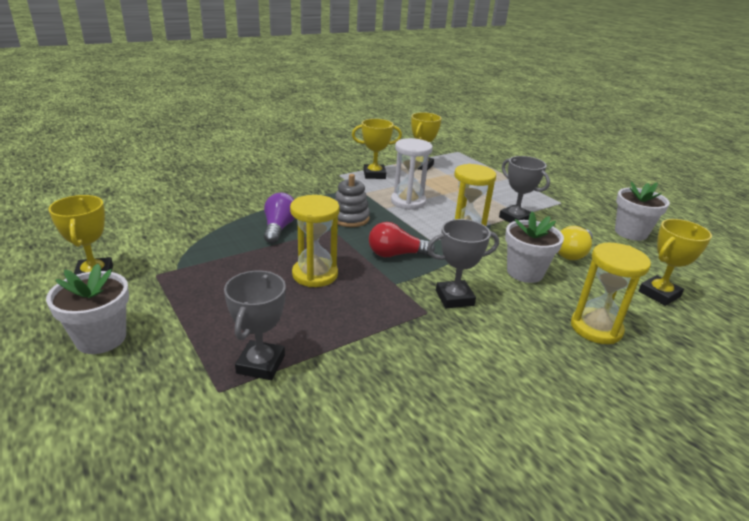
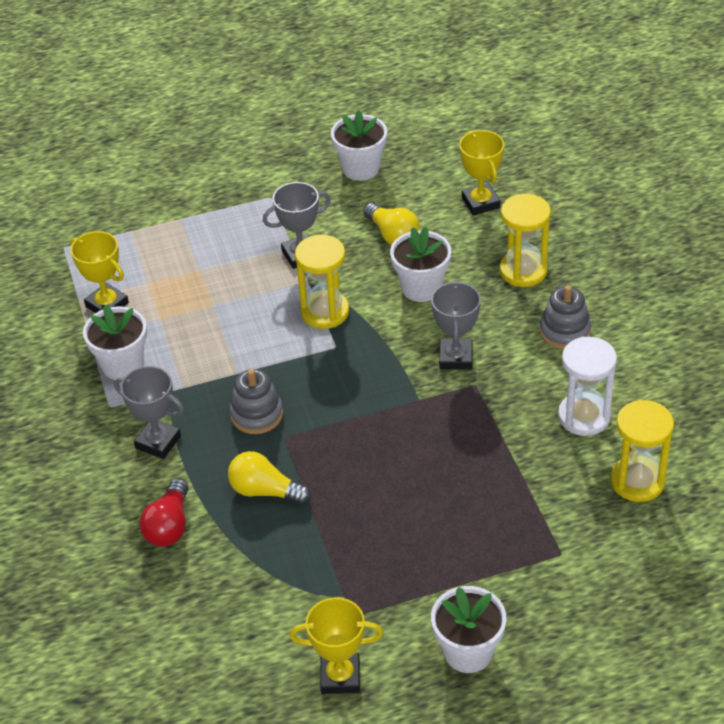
camera: 70 degrees left, 15 degrees up
grey trophy [224,271,286,380] -> grey trophy moved to [114,366,184,459]
purple light bulb [264,193,295,244] -> yellow light bulb [228,451,311,505]
yellow hourglass [290,195,340,287] -> yellow hourglass moved to [610,400,674,502]
yellow trophy [352,119,402,179] -> white flower pot [83,304,147,380]
red light bulb [369,222,435,257] -> red light bulb moved to [140,478,189,547]
white hourglass [391,138,433,210] -> white hourglass moved to [558,337,617,436]
none -> grey stacking toy [540,285,591,349]

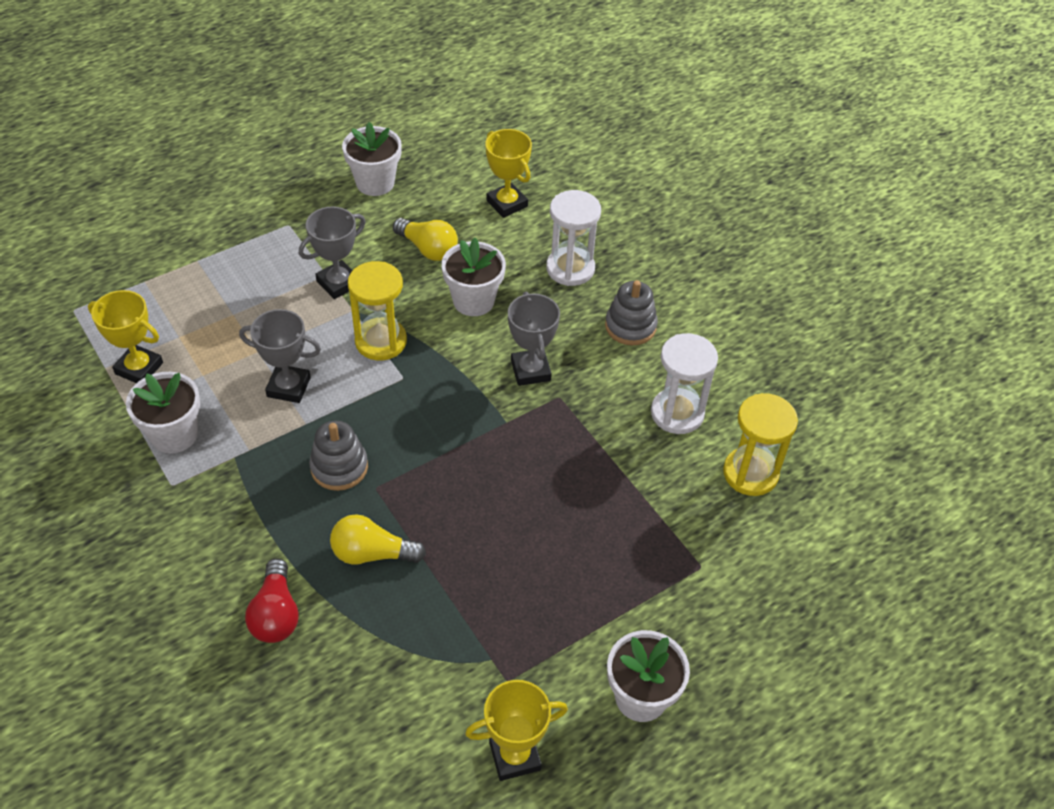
camera: 20 degrees left, 5 degrees up
grey trophy [114,366,184,459] -> grey trophy moved to [239,309,321,403]
yellow hourglass [500,194,551,287] -> white hourglass [546,190,601,286]

